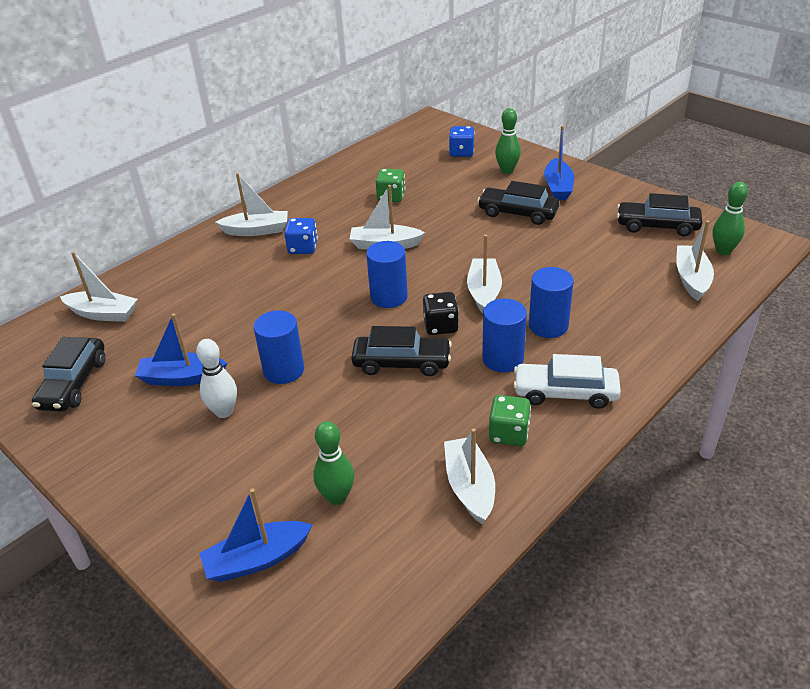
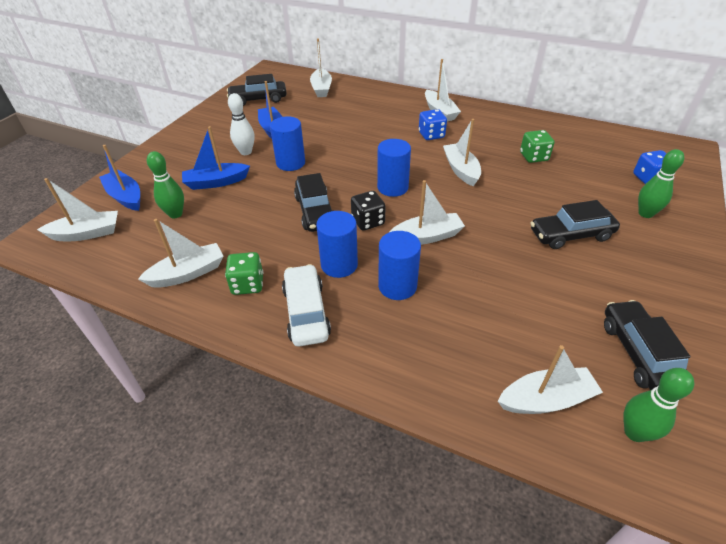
camera: 70 degrees right, 5 degrees up
black car [477,181,559,225] -> black car turned 105 degrees counterclockwise [531,200,620,249]
blue boat [544,126,574,200] -> blue boat moved to [182,126,250,190]
none -> white boat [37,178,118,241]

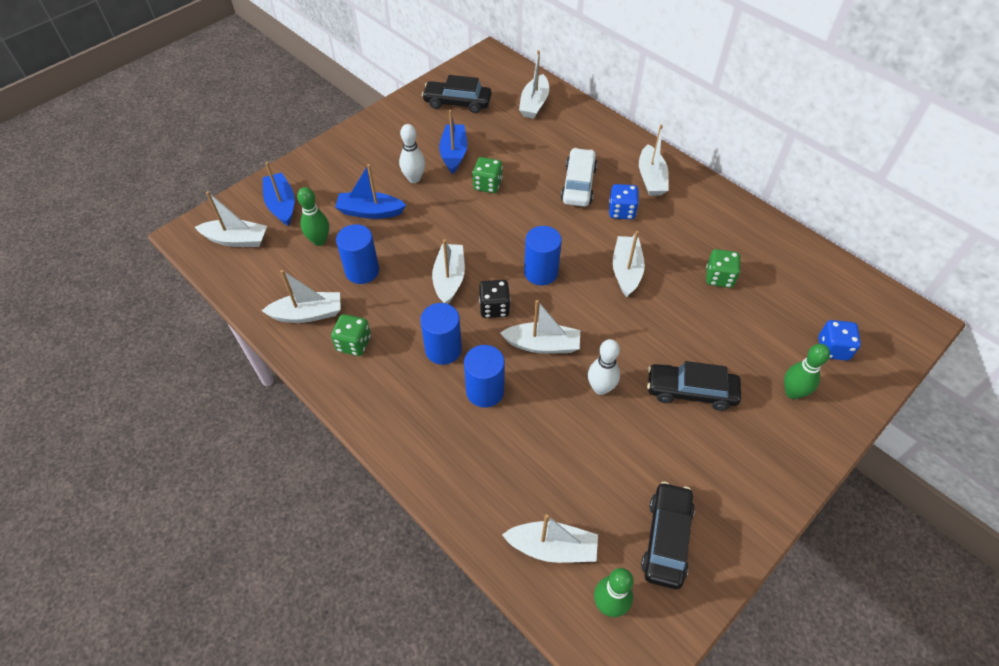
camera: 20 degrees right, 10 degrees up
blue cylinder [270,116,305,171] -> blue cylinder moved to [336,224,379,284]
white car [282,264,331,347] -> white car moved to [561,148,597,207]
black car [294,173,333,232] -> white boat [432,239,465,304]
none -> green dice [472,157,503,193]
none -> white bowling pin [588,339,620,395]

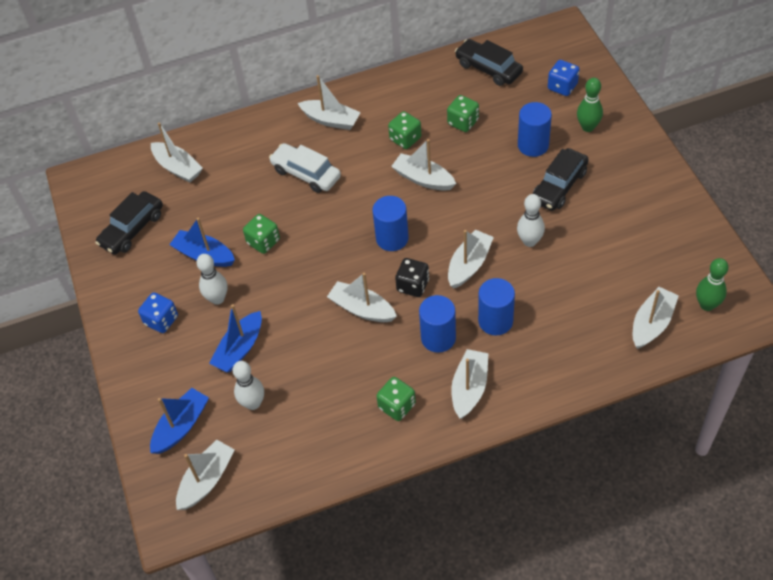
camera: 60 degrees left, 0 degrees up
white boat [262,270,341,323] -> white boat moved to [451,349,489,419]
blue boat [263,162,295,226] -> blue boat turned 120 degrees clockwise [150,388,209,454]
green bowling pin [297,187,329,246] -> white bowling pin [233,361,264,410]
blue cylinder [336,224,379,284] -> blue cylinder moved to [518,102,552,157]
blue dice [609,184,639,220] -> blue dice moved to [138,293,178,333]
black car [641,482,695,589] -> black car moved to [455,39,523,86]
none -> green dice [388,111,421,149]

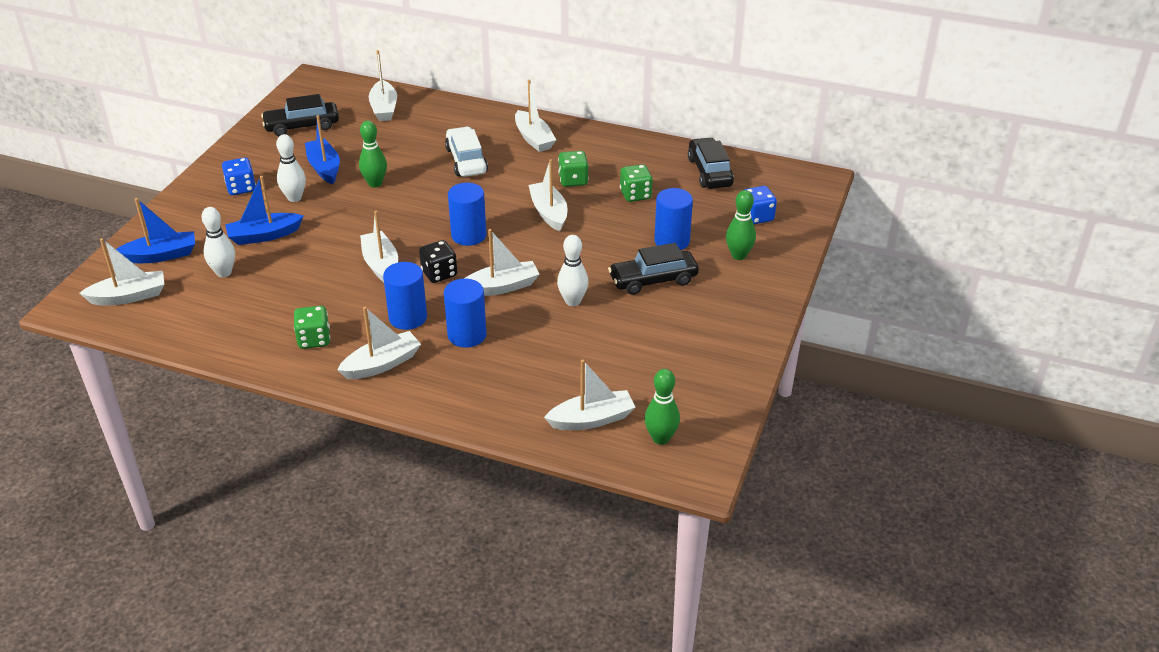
camera: 35 degrees right, 15 degrees down
green dice [243,214,280,254] -> green bowling pin [359,121,387,188]

